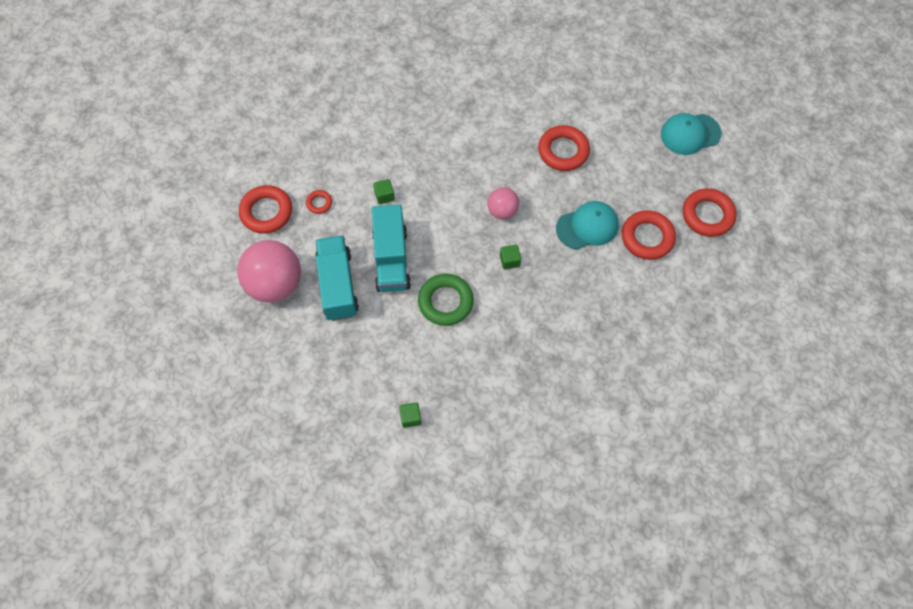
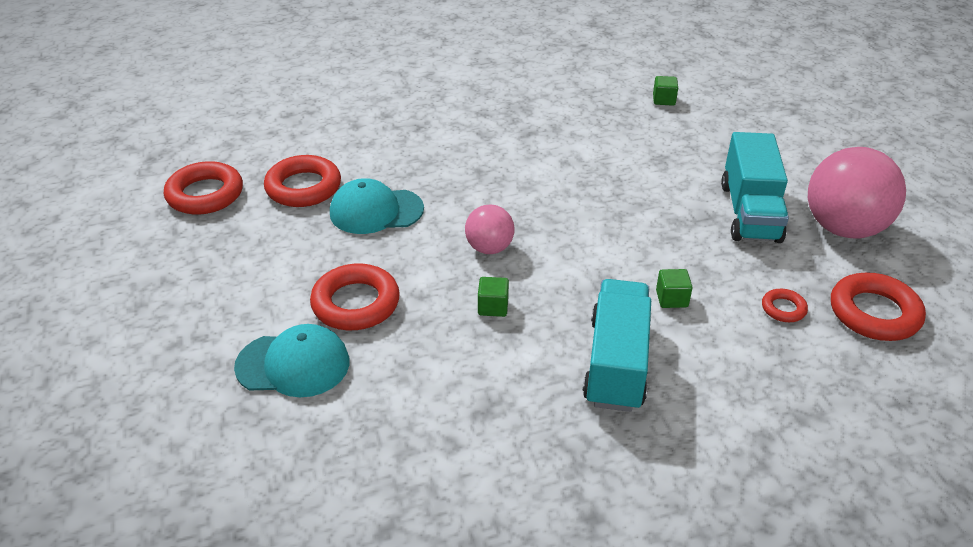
camera: 165 degrees left, 25 degrees down
turquoise truck [372,204,411,292] -> turquoise truck moved to [583,279,651,412]
green ring [418,274,474,326] -> none
green cube [500,245,521,269] -> green cube moved to [478,277,509,317]
turquoise cap [661,113,722,155] -> turquoise cap moved to [234,324,349,397]

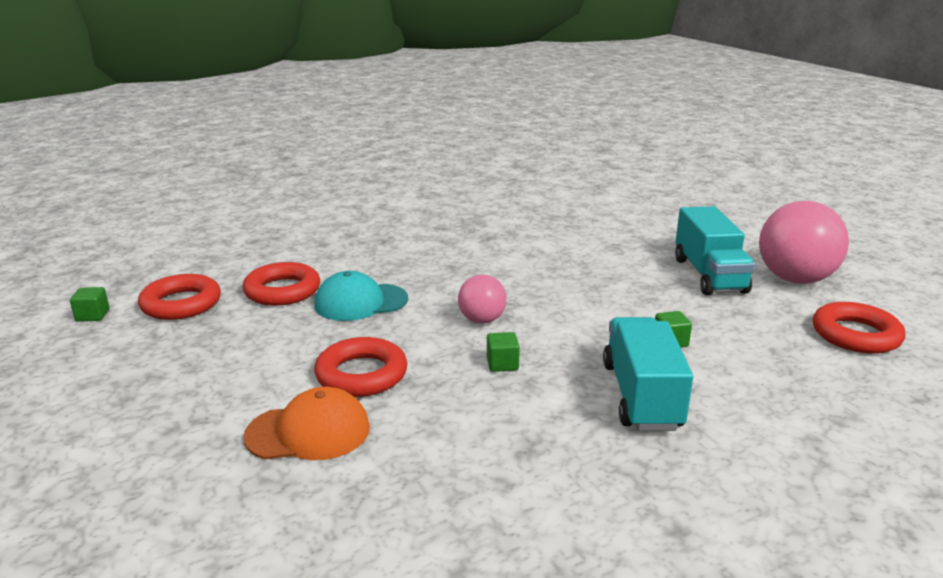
camera: 10 degrees left, 15 degrees down
turquoise cap [234,324,349,397] -> orange cap [244,387,370,460]
green cube [653,76,678,106] -> green cube moved to [70,287,109,322]
red ring [762,289,808,322] -> none

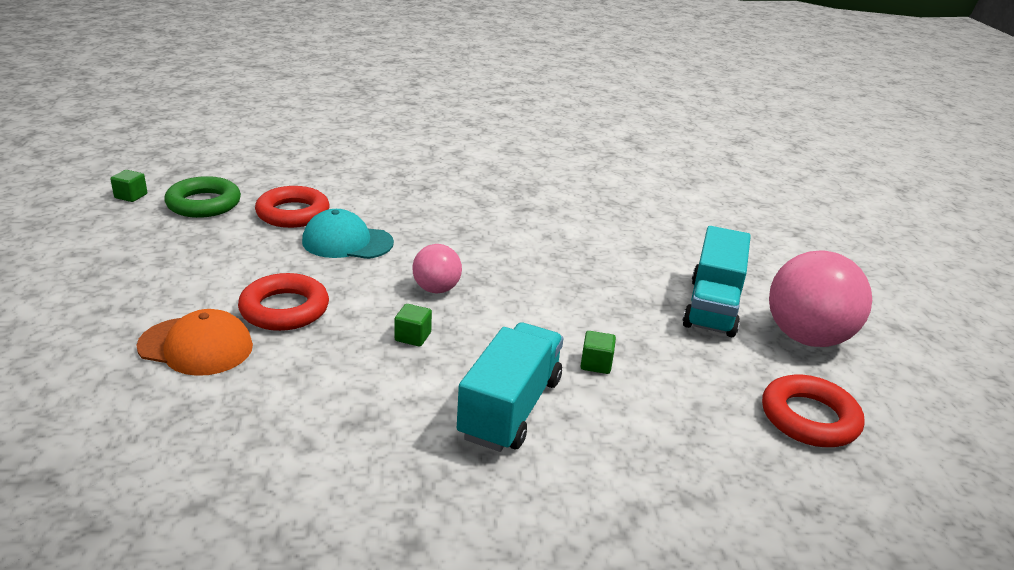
camera: 20 degrees right, 5 degrees up
red ring [138,274,221,320] -> green ring [164,176,241,218]

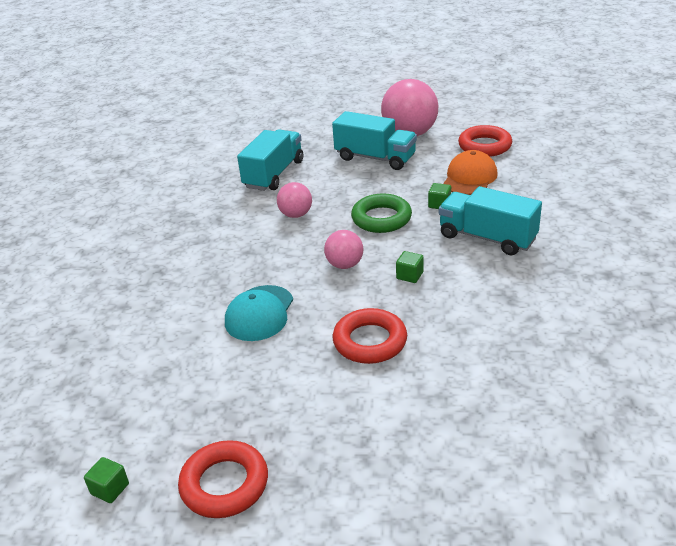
camera: 75 degrees left, 5 degrees up
orange cap [137,309,253,376] -> orange cap moved to [443,150,498,195]
green ring [164,176,241,218] -> green ring moved to [351,193,412,233]
red ring [255,186,330,228] -> red ring moved to [178,440,268,518]
none -> turquoise truck [237,130,303,191]
none -> pink ball [277,182,312,218]

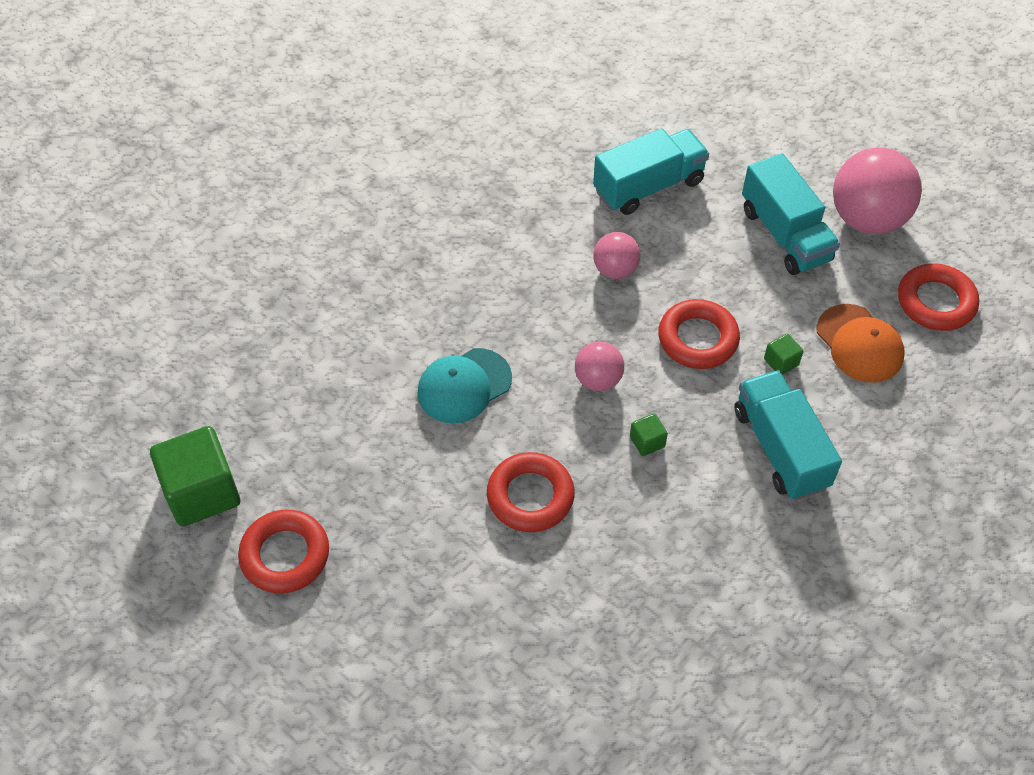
camera: 35 degrees right, 20 degrees up
green cube [84,457,129,503] -> green cube [150,426,240,527], size x2.28
green ring [351,193,412,233] -> red ring [658,299,740,369]
orange cap [443,150,498,195] -> orange cap turned 90 degrees clockwise [817,304,904,383]

